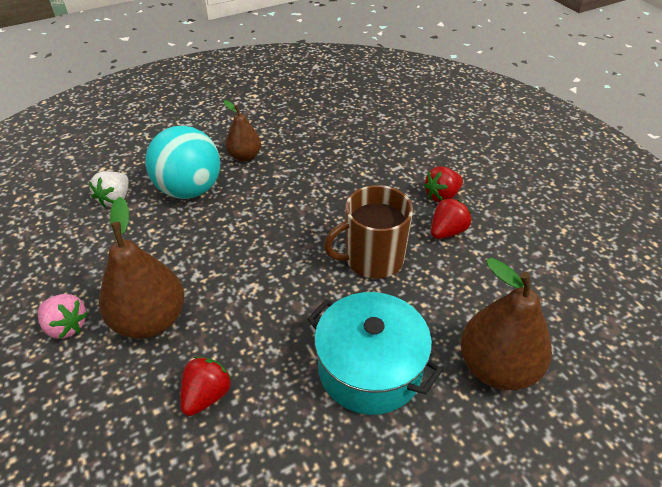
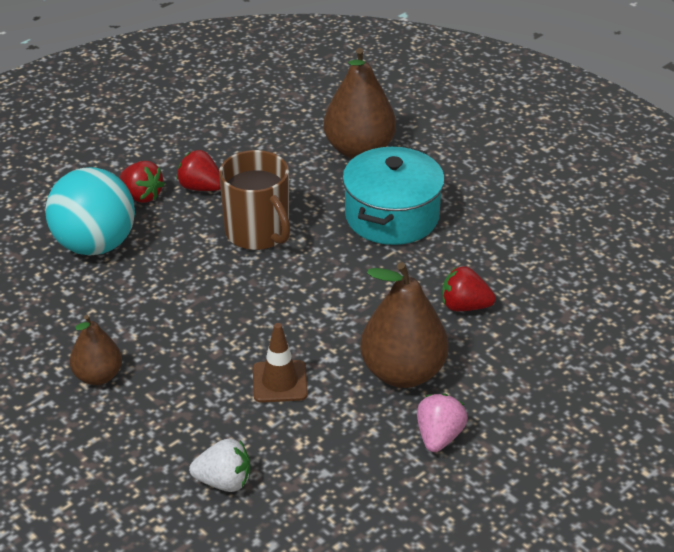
camera: 105 degrees left, 5 degrees down
turquoise ball [145,126,220,199] -> turquoise ball moved to [45,167,135,256]
none -> brown traffic cone [253,323,308,403]

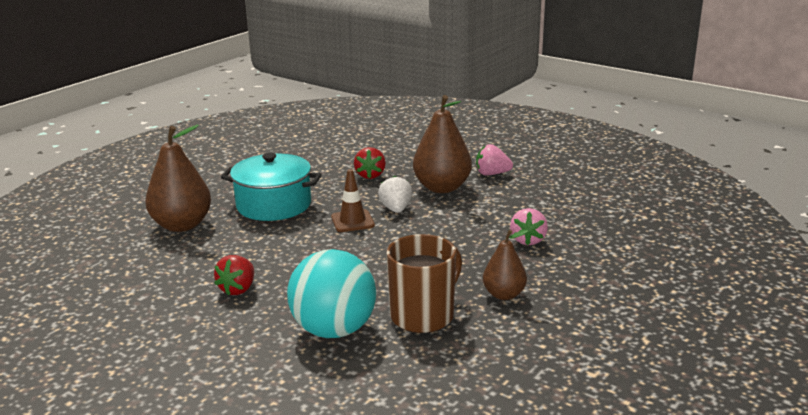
camera: 100 degrees left, 15 degrees down
red strawberry [120,161,165,203] -> none
white strawberry [189,438,250,492] -> white strawberry moved to [378,176,412,213]
brown mug [219,150,290,250] -> brown mug moved to [387,234,462,333]
brown traffic cone [253,323,308,403] -> brown traffic cone moved to [331,169,375,232]
none -> pink strawberry [510,208,548,245]

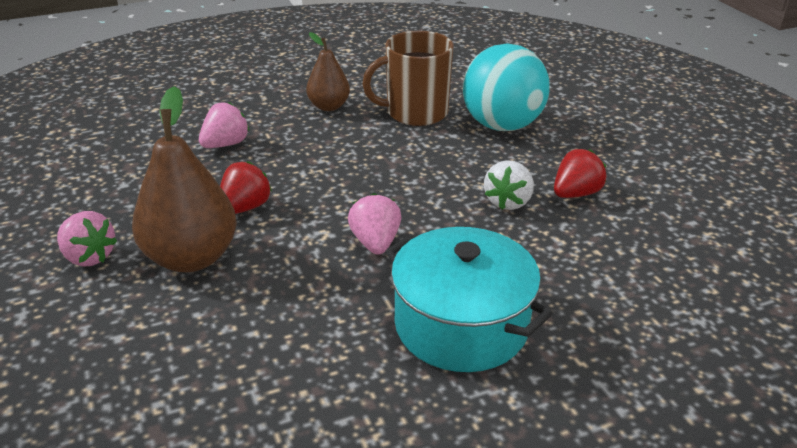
camera: 150 degrees left, 10 degrees up
brown pear [145,125,211,232] -> none
brown traffic cone [331,169,375,232] -> pink strawberry [348,193,401,255]
red strawberry [354,147,386,179] -> red strawberry moved to [220,161,272,214]
white strawberry [378,176,412,213] -> white strawberry moved to [484,160,534,210]

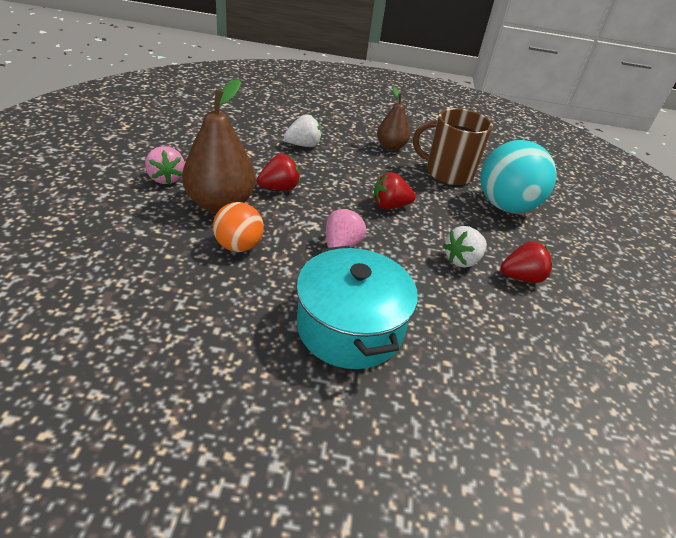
camera: 25 degrees right, 5 degrees up
pink strawberry [199,102,249,148] -> white strawberry [284,114,321,147]
none -> orange ball [213,202,264,252]
none -> red strawberry [373,172,416,209]

